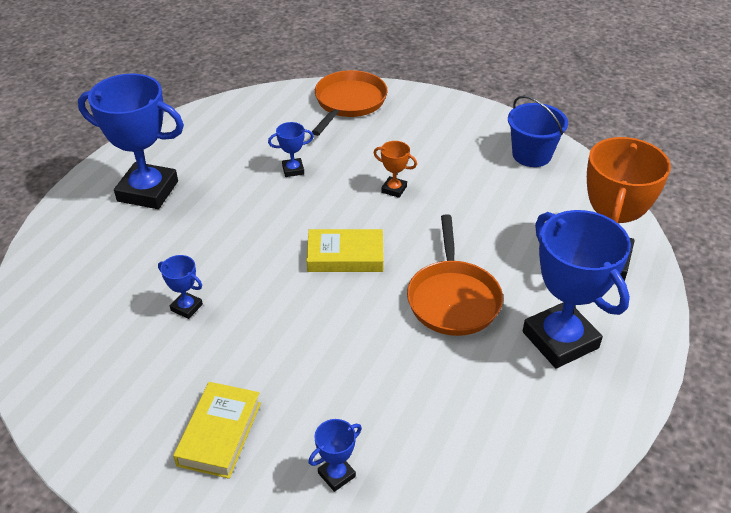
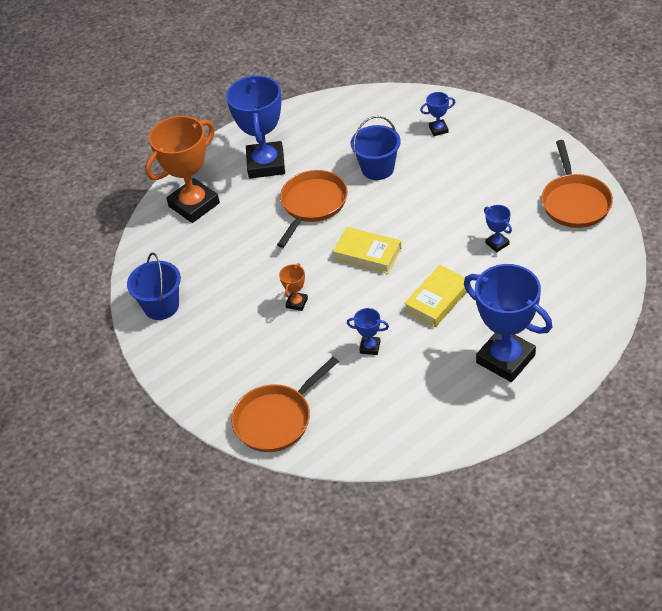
camera: 150 degrees left, 5 degrees up
yellow book [173,382,261,479] -> yellow book moved to [404,265,467,327]
orange trophy [373,141,417,198] -> orange trophy turned 60 degrees clockwise [279,263,308,311]
none -> blue bucket [351,116,401,180]
none -> orange pan [541,140,613,228]

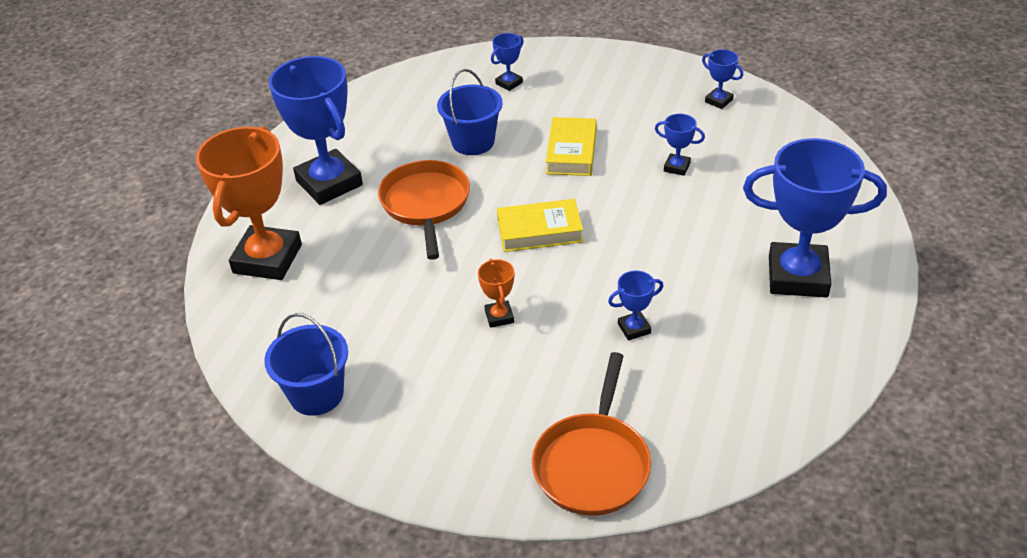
camera: 35 degrees left, 5 degrees down
yellow book [404,265,467,327] -> yellow book moved to [546,117,597,176]
orange pan [541,140,613,228] -> blue trophy [702,49,743,109]

